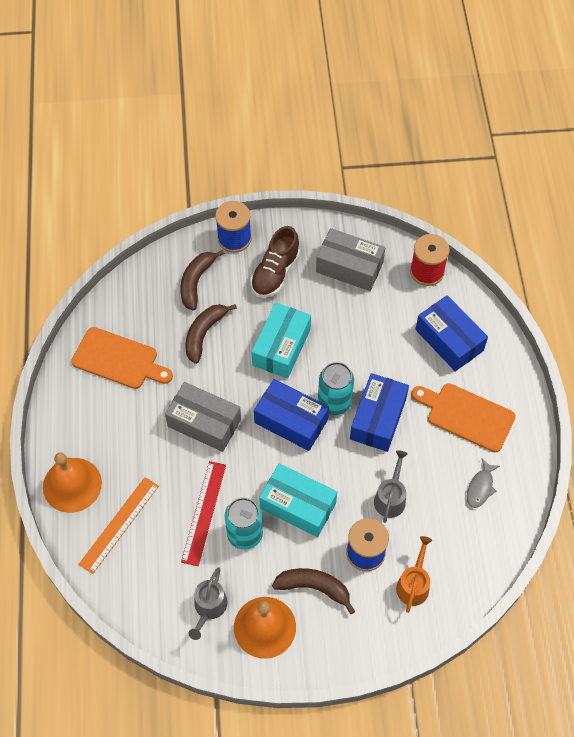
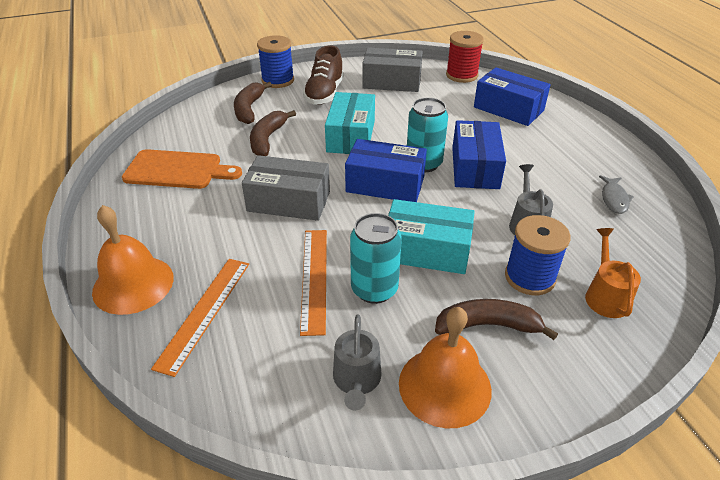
camera: 15 degrees left, 20 degrees down
red ruler [181,461,226,566] -> orange ruler [300,230,327,336]
orange cutting board [411,383,516,452] -> none

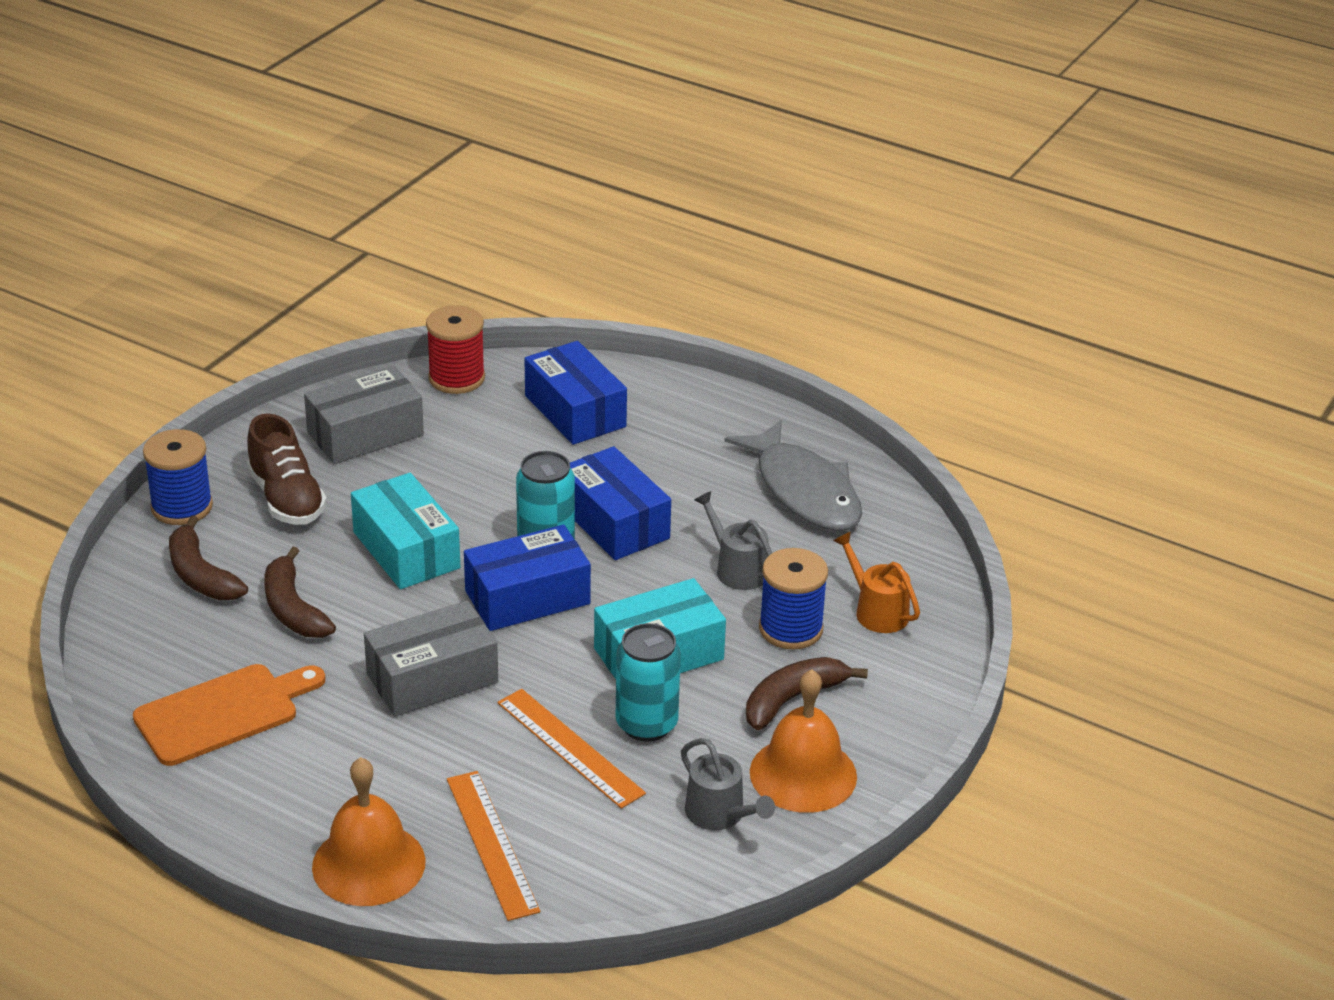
camera: 40 degrees left, 5 degrees down
blue box [474,67,551,126] -> blue box turned 60 degrees clockwise [524,341,627,445]
grey fish [599,175,634,214] -> grey fish [724,420,862,531], size x2.19

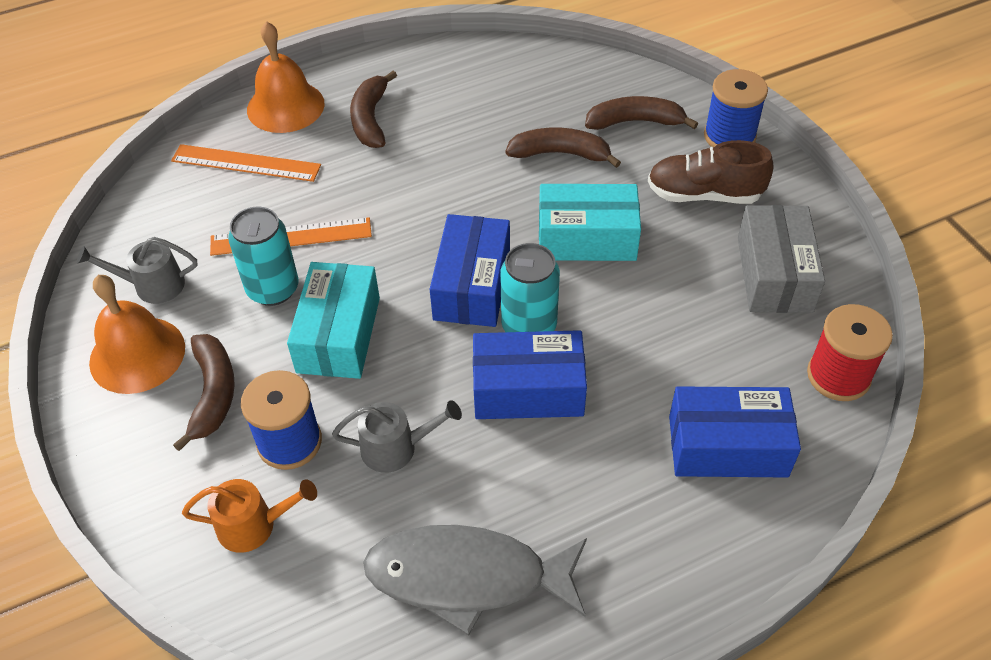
camera: 125 degrees right, 15 degrees up
orange cutting board [133,664,325,766] -> none
grey box [364,600,498,716] -> none
none -> brown banana [350,71,397,148]

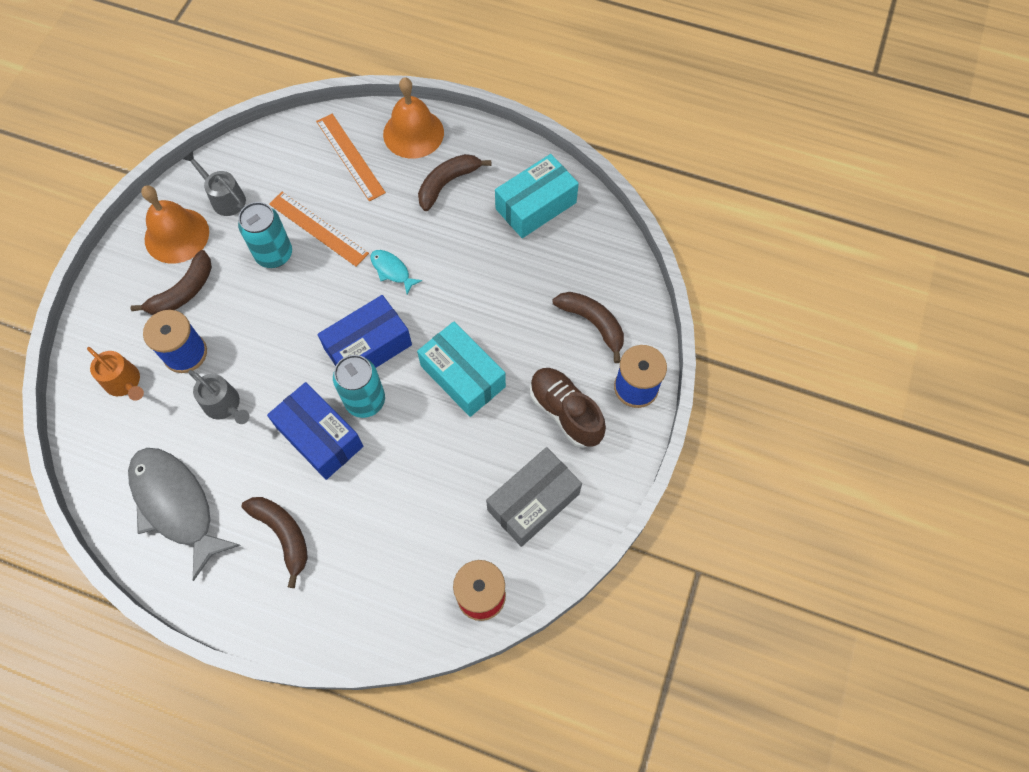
camera: 45 degrees right, 15 degrees up
turquoise box [287,262,380,379] -> turquoise box moved to [495,154,579,238]
brown banana [506,128,621,168] -> brown banana moved to [241,497,308,588]
blue box [669,386,801,478] -> none
none -> turquoise fish [371,250,423,294]

